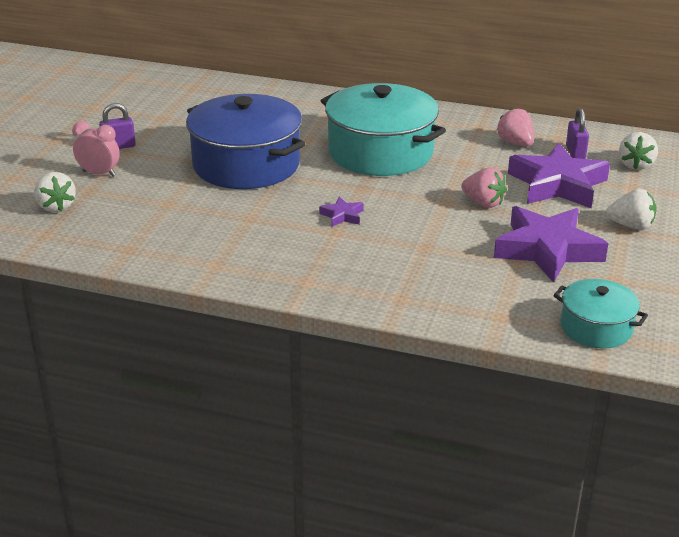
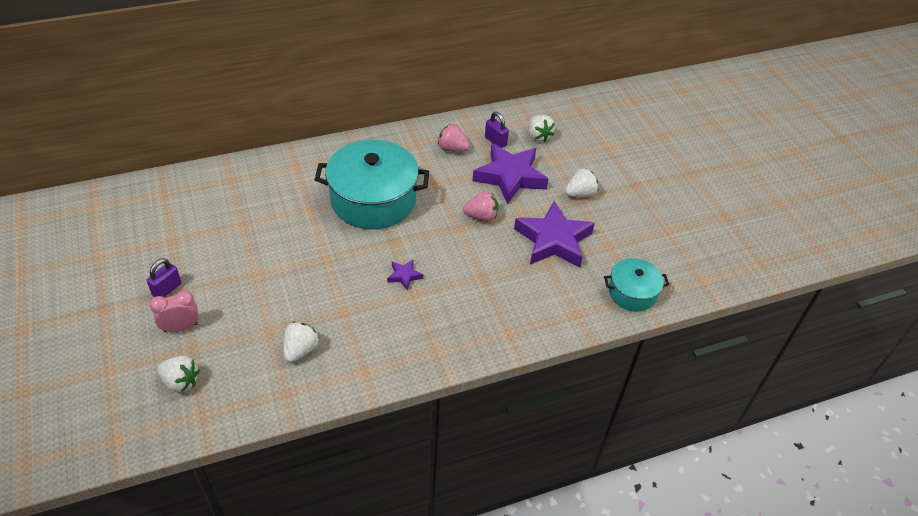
camera: 40 degrees left, 15 degrees up
blue pot [186,94,305,189] -> none
none -> white strawberry [283,322,320,363]

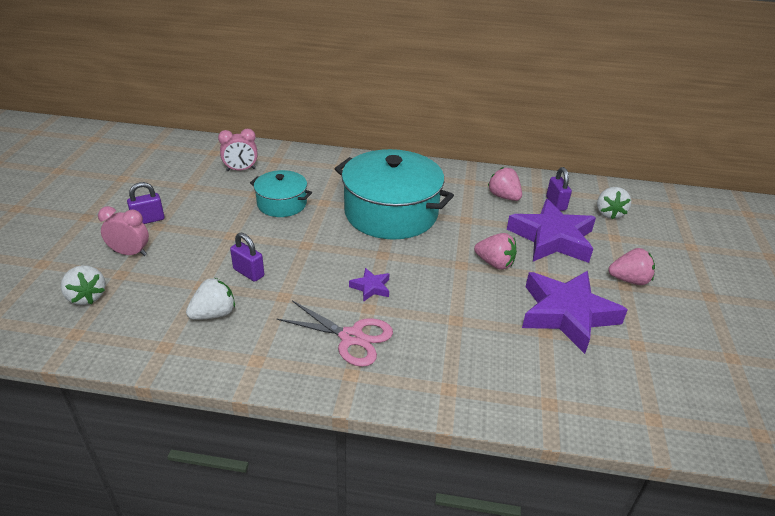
camera: 30 degrees right, 10 degrees down
white strawberry [565,168,599,197] -> pink strawberry [608,248,655,285]
turquoise pot [604,258,669,312] -> turquoise pot moved to [250,170,312,217]
none -> pink clock [218,129,258,171]
none -> purple padlock [230,233,264,282]
none -> pink scissors [277,301,393,367]

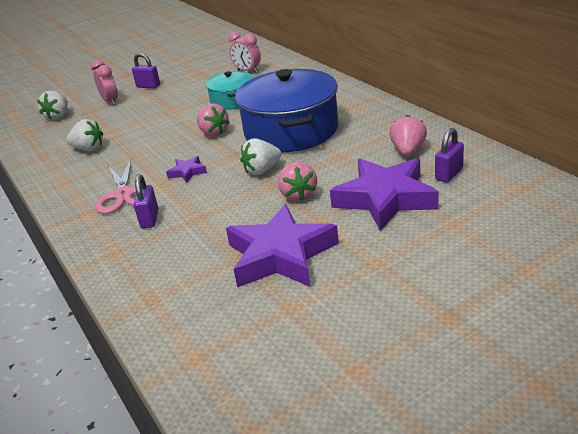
camera: 55 degrees right, 5 degrees down
purple padlock [230,233,264,282] -> purple padlock moved to [134,174,158,228]
turquoise pot [335,149,454,240] -> blue pot [235,69,338,152]
white strawberry [597,187,631,219] -> white strawberry moved to [240,138,282,175]
pink strawberry [608,248,655,285] -> pink strawberry moved to [197,103,230,137]

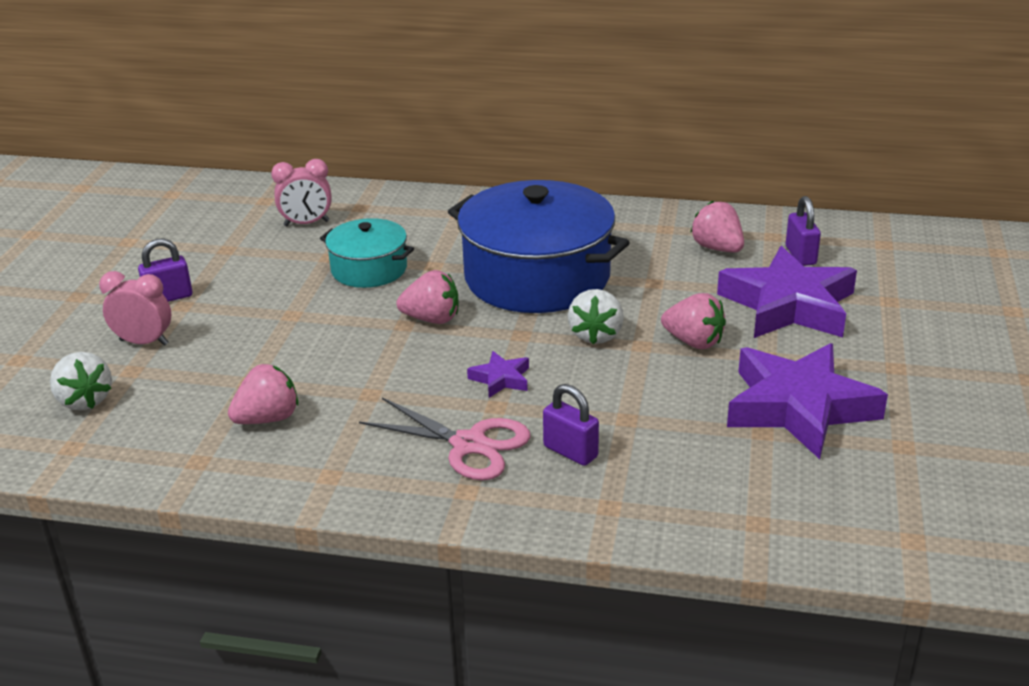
camera: 50 degrees left, 0 degrees up
white strawberry [66,119,103,151] -> pink strawberry [228,364,298,424]

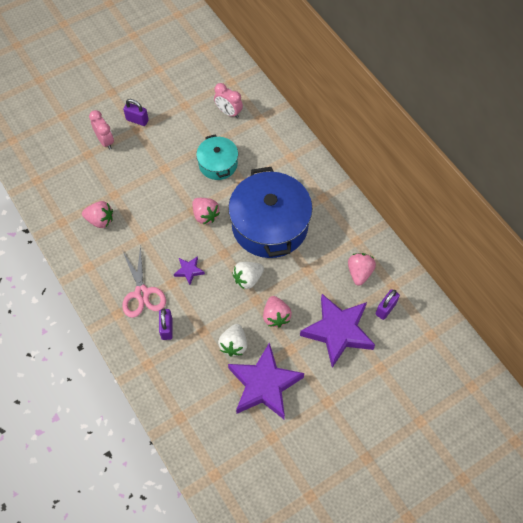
camera: 45 degrees right, 30 degrees up
white strawberry [50,352,112,410] -> white strawberry moved to [218,324,247,356]

